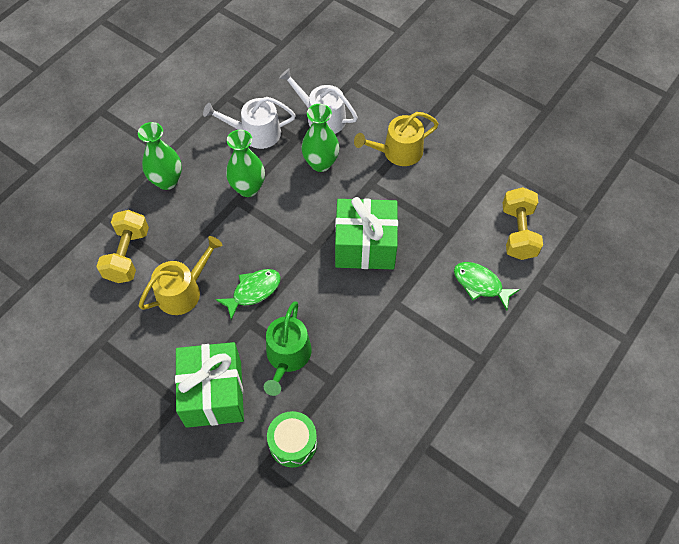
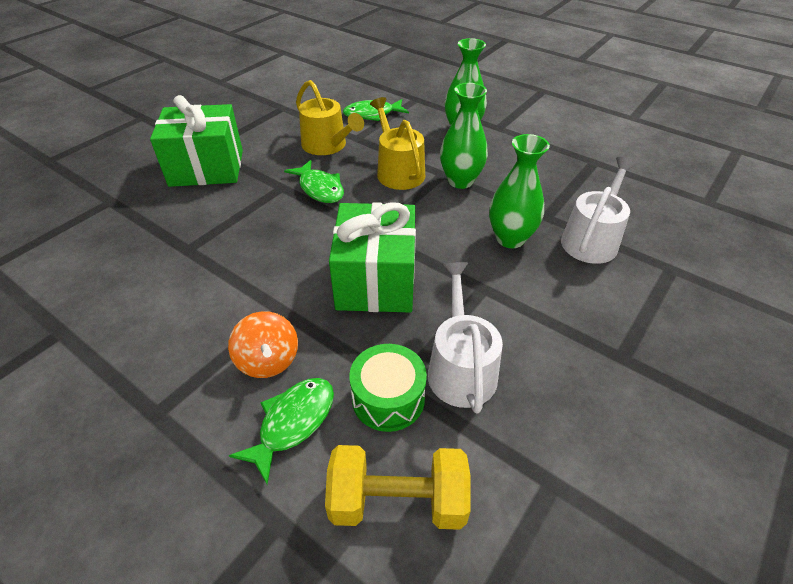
camera: 90 degrees right, 15 degrees down
yellow dumbbell [96,210,149,283] -> green fish [343,99,409,121]
white watering can [203,97,296,149] -> white watering can moved to [428,262,503,413]
green watering can [264,301,312,396] -> none
green drum [267,411,317,468] -> green drum moved to [349,344,427,432]
yellow watering can [354,112,439,166] -> yellow watering can moved to [370,97,425,190]
none -> orange spinning top [228,311,298,378]

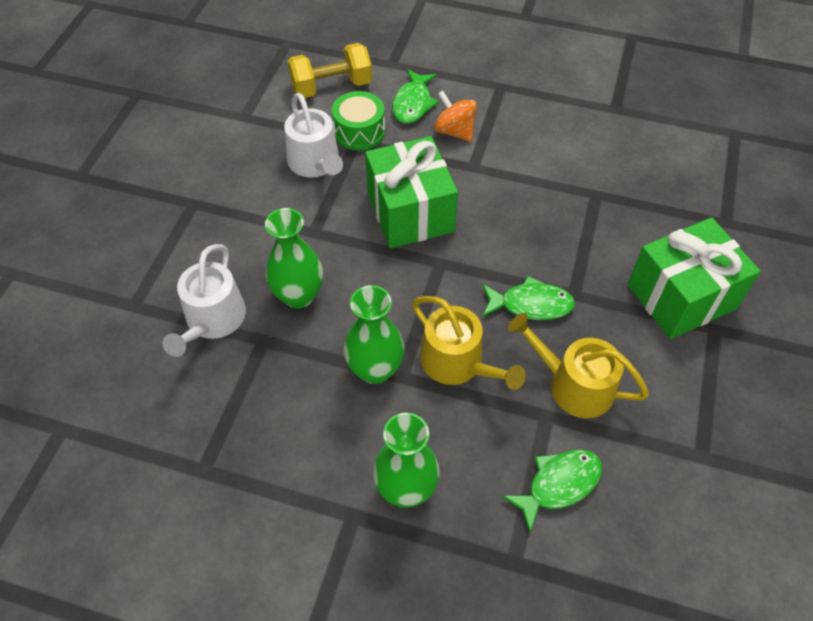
camera: 160 degrees right, 10 degrees up
green fish [284,160,344,203] -> green fish turned 150 degrees clockwise [482,276,575,320]

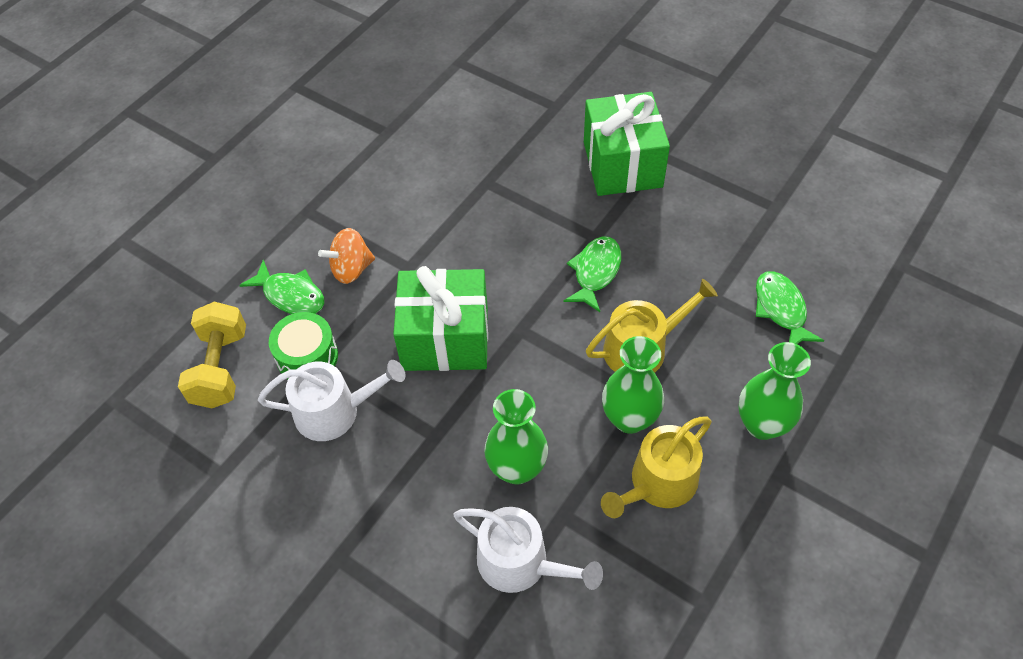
camera: 70 degrees left, 0 degrees up
yellow watering can [508,313,649,418] -> yellow watering can moved to [601,417,712,518]

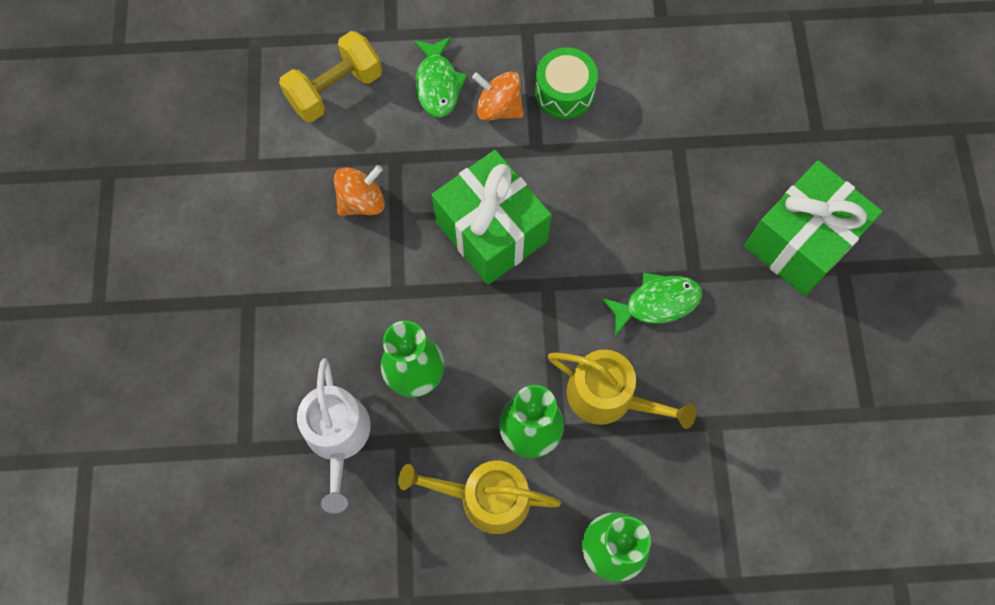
camera: 50 degrees right, 15 degrees up
white watering can [258,360,405,441] -> orange spinning top [333,165,385,216]
green drum [269,312,338,379] -> green drum moved to [535,47,598,119]
green fish [756,271,824,344] -> none

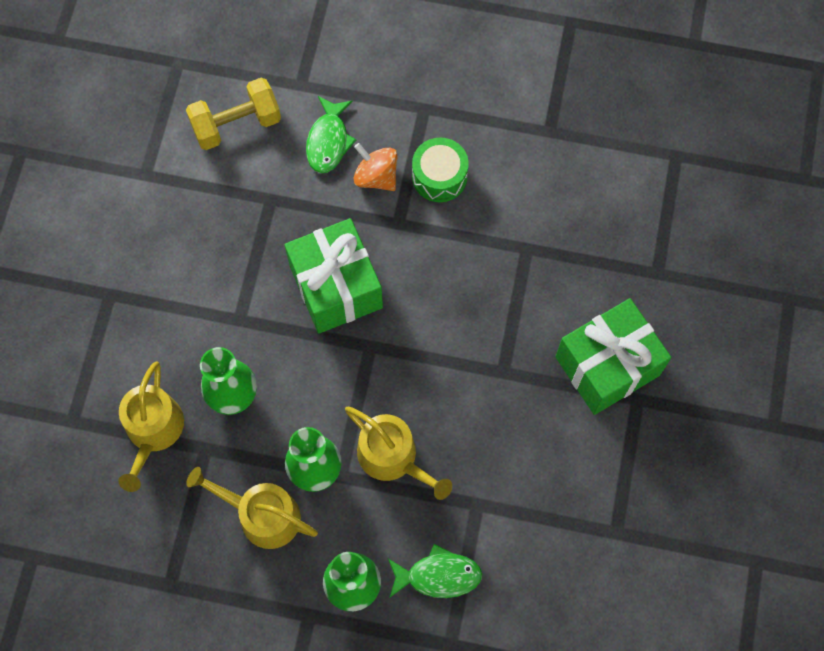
camera: 15 degrees right, 0 degrees up
white watering can [297,358,371,514] -> yellow watering can [118,361,184,492]
orange spinning top [333,165,385,216] -> none
green fish [601,272,702,336] -> green fish moved to [388,544,482,598]

